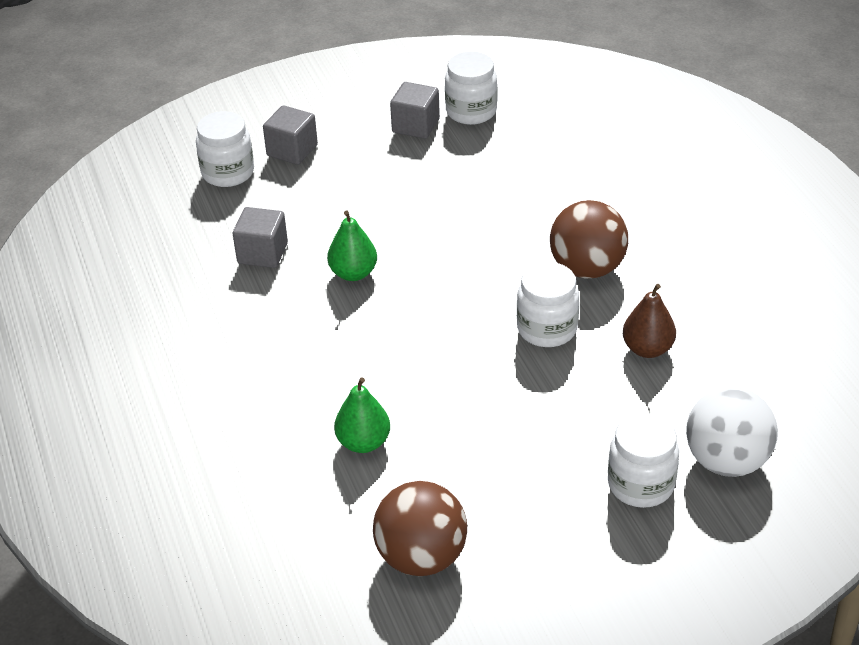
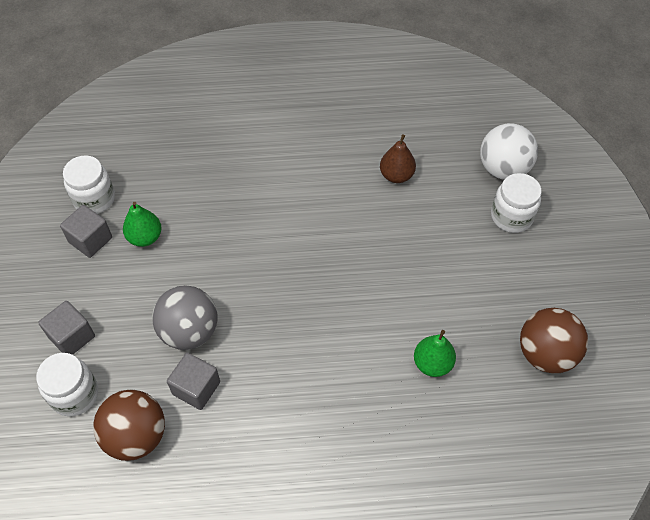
camera: 75 degrees left, 15 degrees up
green pear [327,211,377,281] -> green pear moved to [123,202,162,247]
white jar [517,262,579,347] -> none
brown ball [550,200,628,279] -> brown ball moved to [93,390,165,461]
none -> grey ball [152,285,217,350]

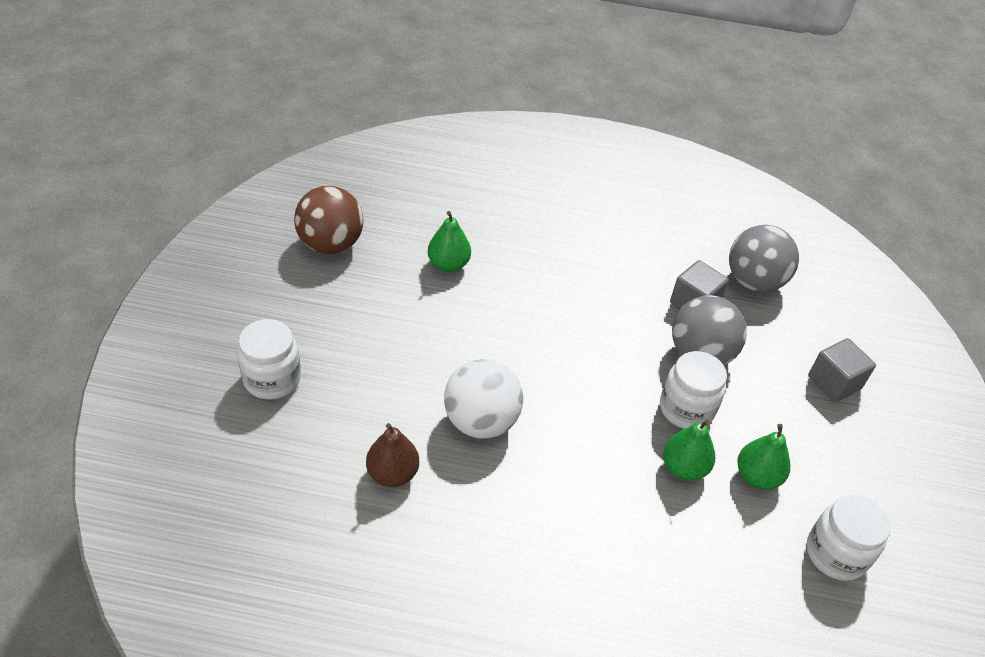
camera: 170 degrees left, 10 degrees down
white jar [36,353,98,416] -> white jar moved to [660,351,727,429]
grey cube [60,205,112,258] -> none
brown ball [93,390,165,461] -> grey ball [729,225,799,292]
white ball [480,123,538,180] -> white ball moved to [444,359,523,438]
none -> green pear [663,420,715,481]

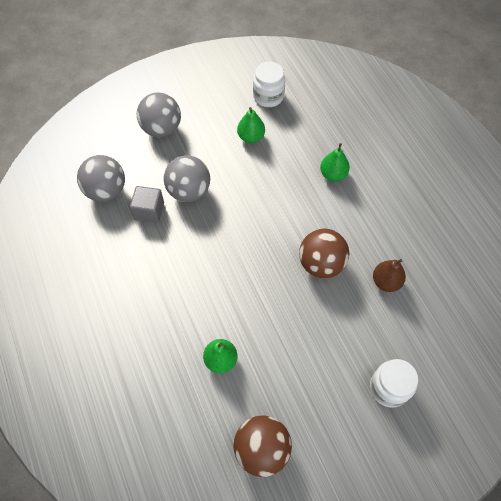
camera: 120 degrees left, 15 degrees up
white ball [444,359,523,438] -> brown ball [299,229,349,278]
white jar [660,351,727,429] -> none
green pear [663,420,715,481] -> green pear moved to [320,143,350,181]
grey cube [808,338,876,402] -> grey ball [137,92,181,137]

